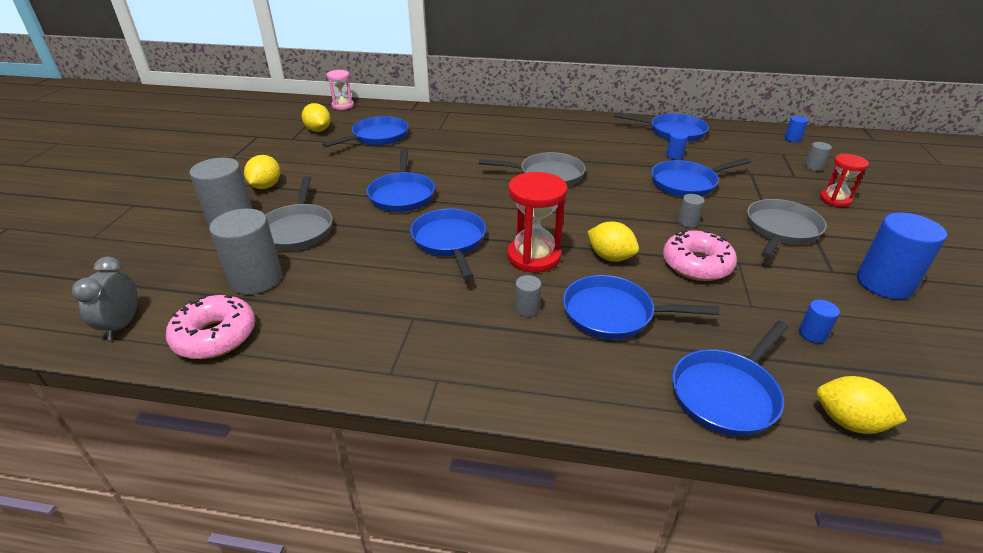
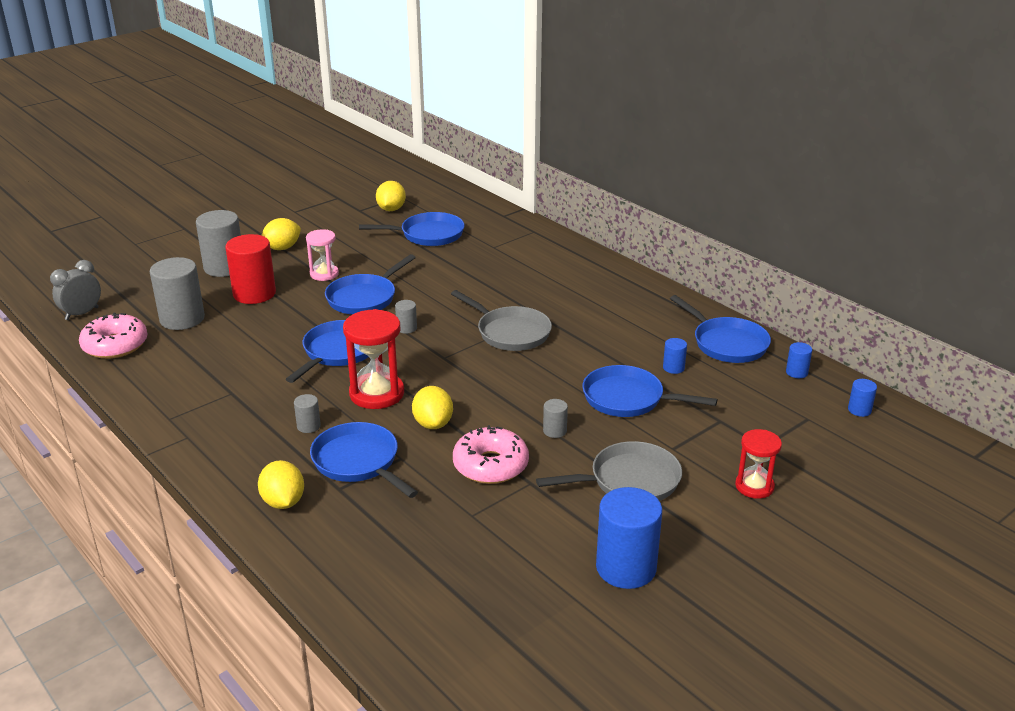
camera: 40 degrees right, 5 degrees down
grey pan [266,176,333,250] -> red cylinder [225,234,276,304]
pink hourglass [326,70,354,110] -> pink hourglass moved to [306,229,339,281]
blue pan [672,321,789,436] -> none
blue cylinder [799,299,840,343] -> blue cylinder moved to [786,342,812,378]
grey cylinder [805,142,832,171] -> grey cylinder moved to [395,300,417,334]
yellow lemon [817,376,907,434] -> yellow lemon moved to [258,460,304,509]

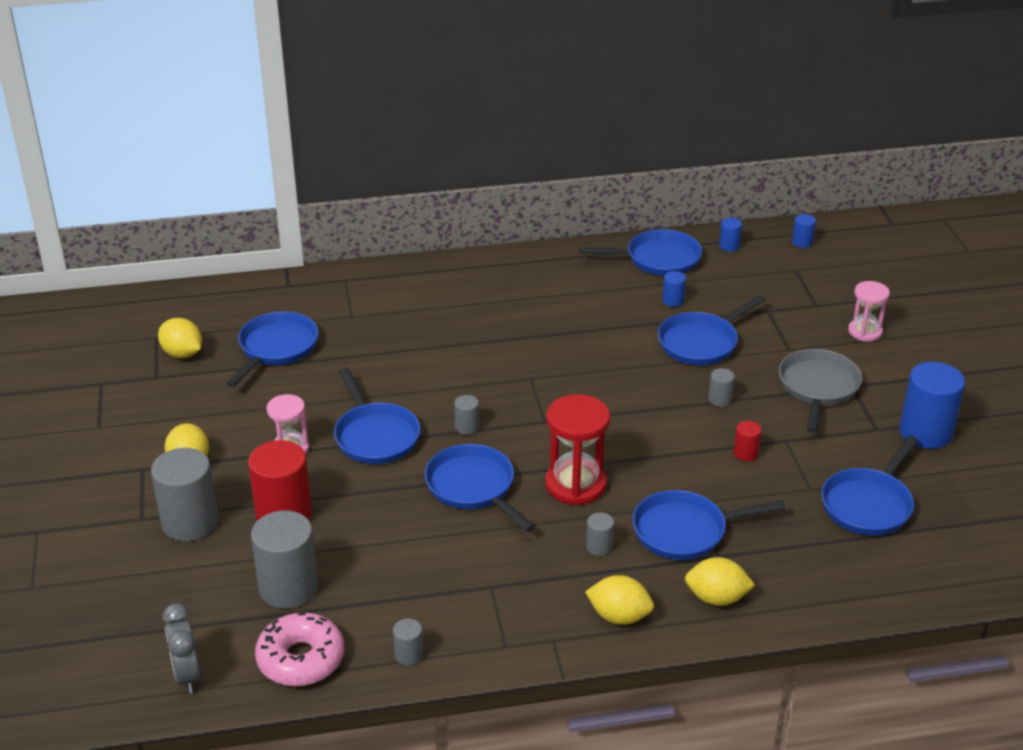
camera: 60 degrees left, 5 degrees up
yellow lemon [412,386,453,429] -> yellow lemon moved to [585,575,654,625]
grey pan [451,290,552,351] -> none
pink donut [453,425,529,484] -> red cylinder [734,421,762,461]
red hourglass [735,429,782,499] -> pink hourglass [848,281,890,342]
none -> grey cylinder [393,619,423,666]
none -> blue pan [821,435,918,536]

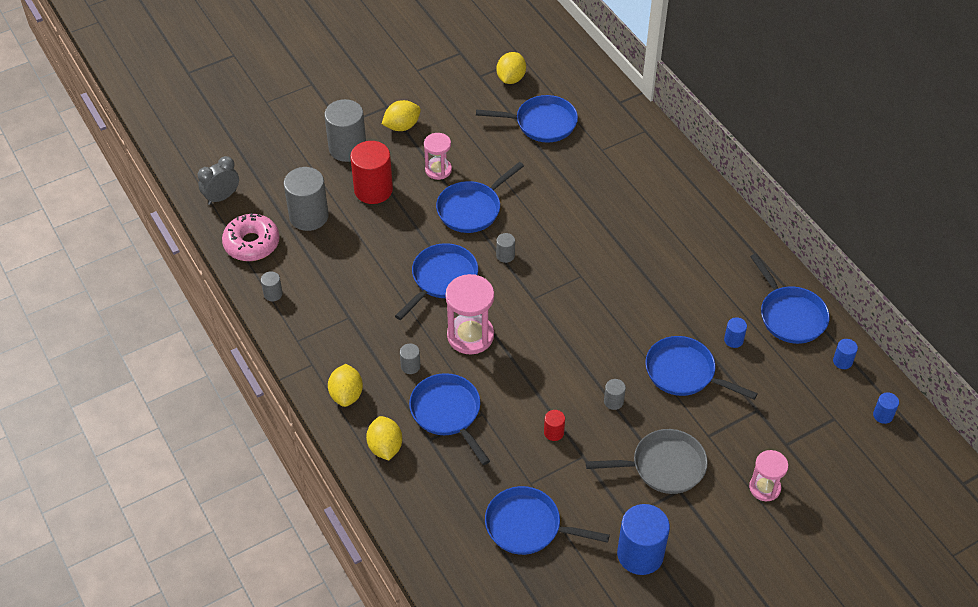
camera: 70 degrees right, 15 degrees up
red hourglass [545,394,610,505] -> pink hourglass [445,274,494,355]

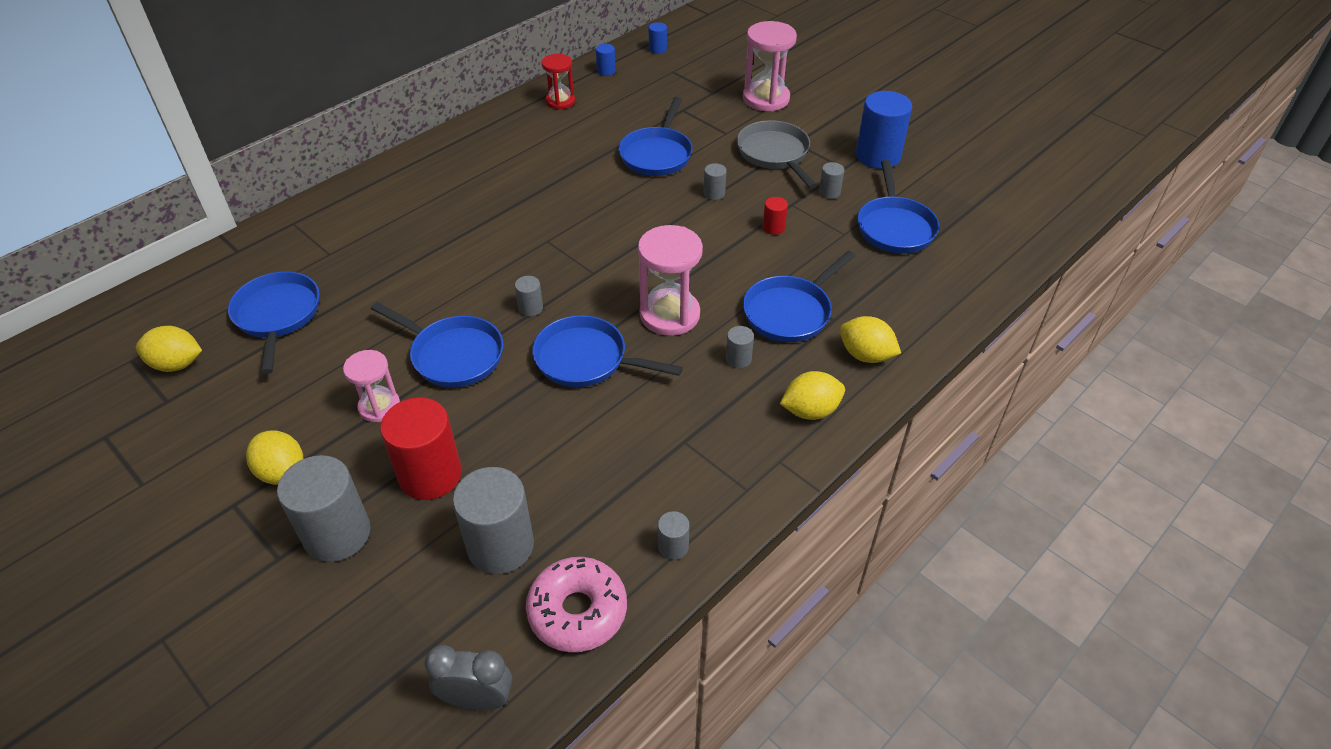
camera: 105 degrees left, 5 degrees down
grey clock [198,156,239,205] -> grey clock turned 150 degrees clockwise [425,645,512,710]
yellow lemon [366,416,402,461] -> yellow lemon turned 60 degrees clockwise [840,316,901,363]
blue cylinder [724,317,747,348] -> none
pink hourglass [749,450,788,501] -> pink hourglass [743,21,797,112], size x1.61
blue pan [750,253,830,344] -> red hourglass [542,54,575,109]
none -> grey cylinder [819,162,844,199]

